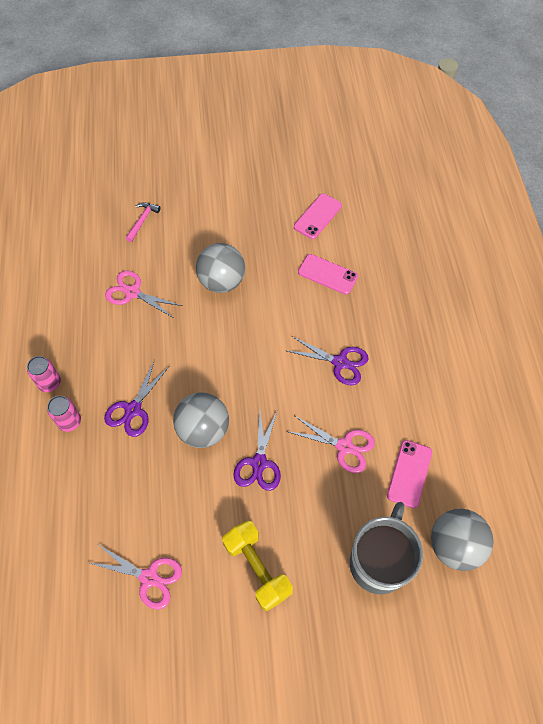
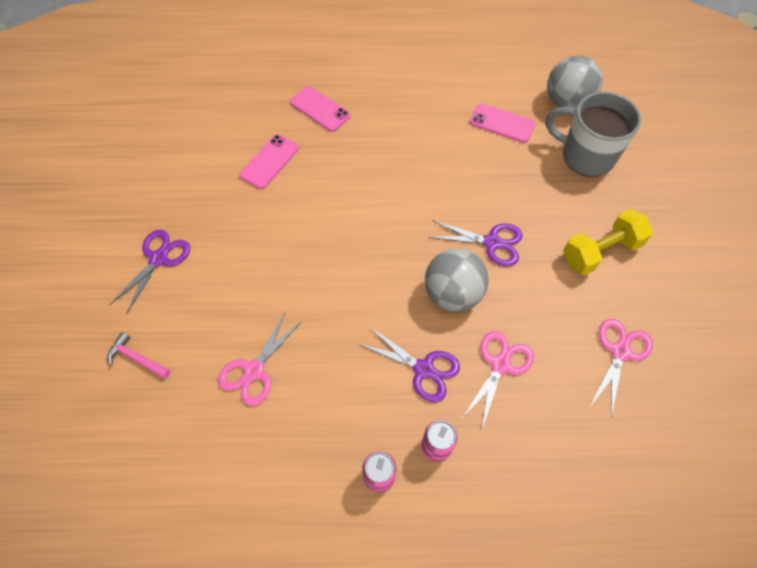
camera: 85 degrees left, 0 degrees up
grey ball [196,243,245,293] -> none
purple scissors [287,336,369,385] -> purple scissors moved to [109,230,190,315]
pink scissors [289,416,375,473] -> pink scissors moved to [462,331,534,432]
pink phone [294,194,342,239] -> pink phone moved to [290,86,351,132]

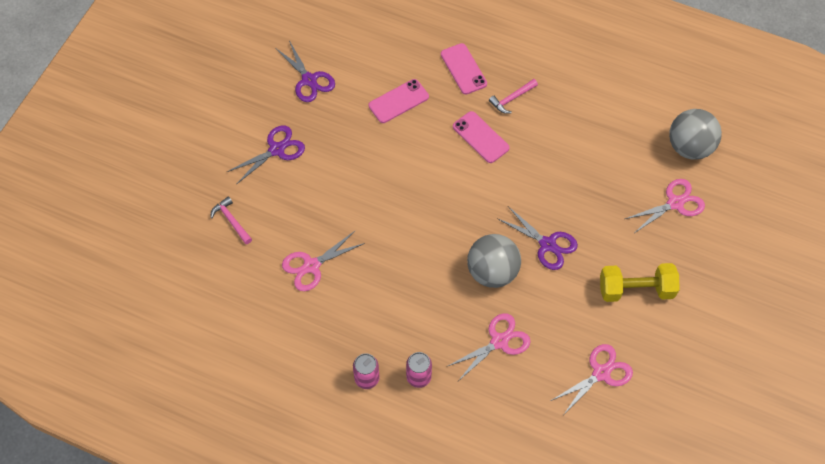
camera: 25 degrees right, 0 degrees up
purple scissors [359,327,460,403] -> purple scissors moved to [276,41,335,102]
pink phone [470,103,536,143] -> pink phone moved to [453,111,510,163]
grey mug [546,91,641,177] -> pink scissors [625,179,705,232]
none -> pink hammer [489,79,538,114]

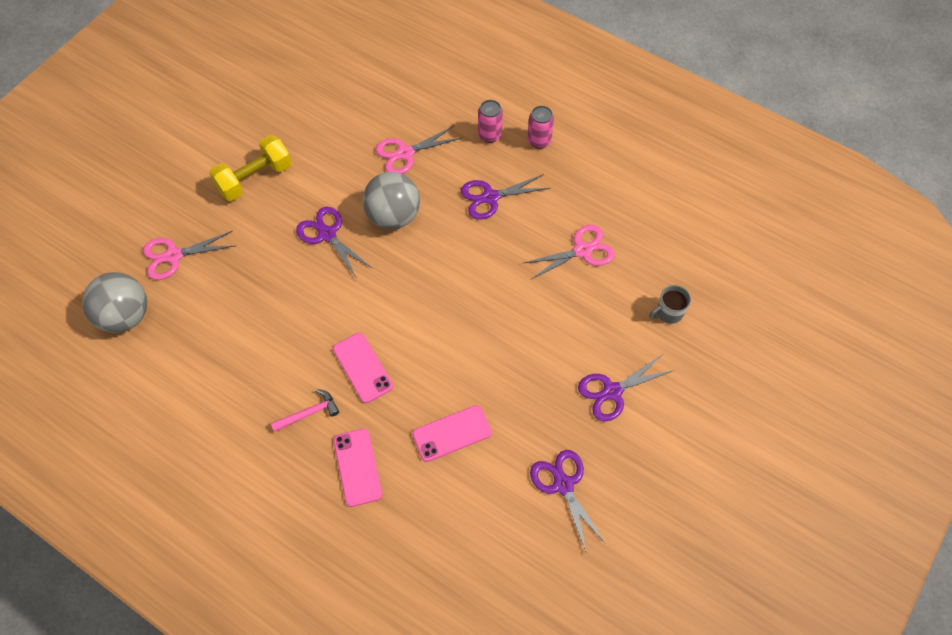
camera: 170 degrees left, 0 degrees up
pink hammer [210,196,252,244] -> grey mug [649,285,691,324]
pink scissors [551,344,633,414] -> none
yellow dumbbell [600,263,680,302] -> yellow dumbbell turned 45 degrees counterclockwise [209,135,292,201]
none -> purple scissors [461,174,550,220]

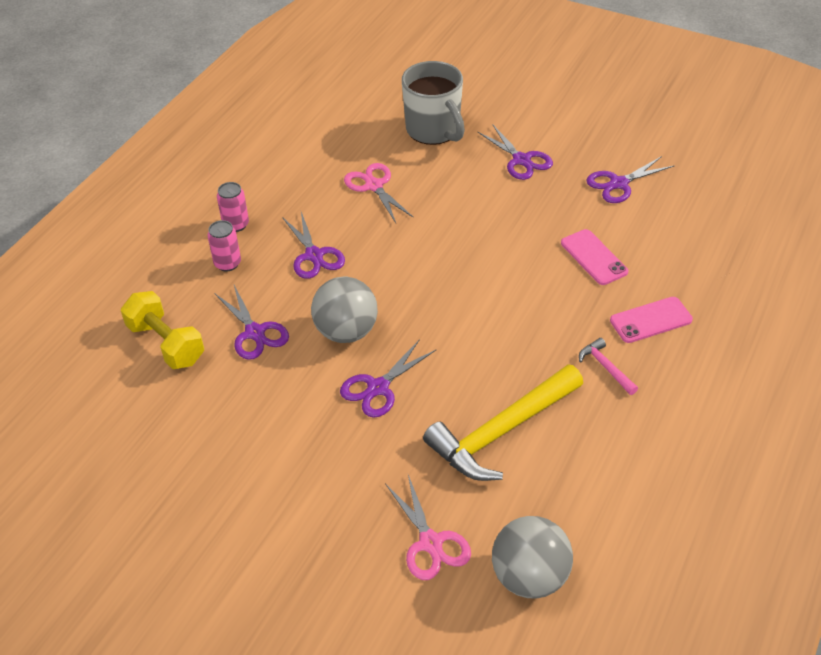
camera: 95 degrees left, 15 degrees down
yellow dumbbell [209,135,292,201] -> yellow dumbbell moved to [121,291,204,369]
pink phone [333,333,393,403] -> none
pink scissors [376,126,462,174] -> purple scissors [214,285,289,360]
grey mug [649,285,691,324] -> grey mug [402,61,465,145], size x2.17
none -> yellow hammer [423,364,583,481]

